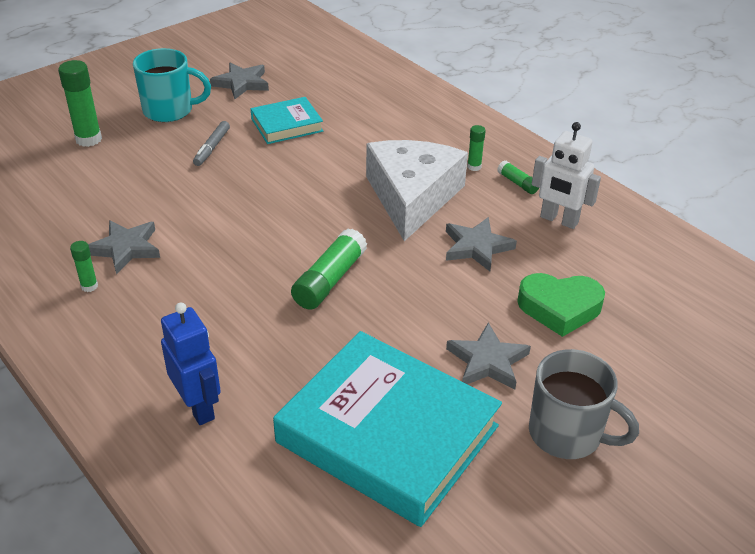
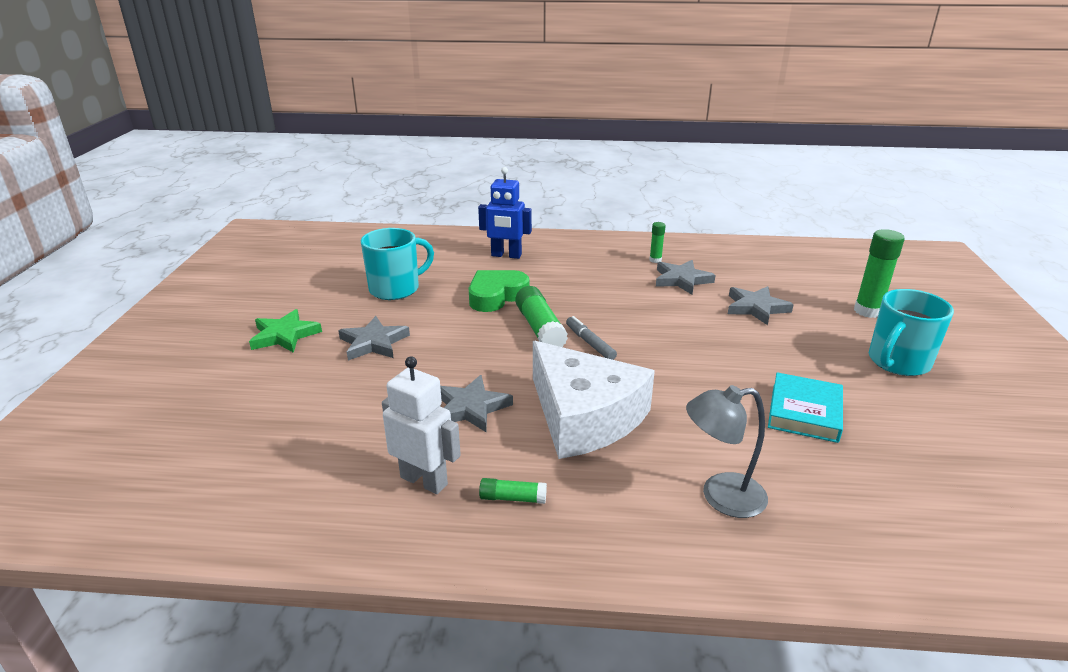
camera: 135 degrees right, 10 degrees down
grey marker [193,121,230,166] -> grey marker moved to [566,316,617,360]
grey star [210,62,269,99] -> grey star moved to [728,286,794,325]
turquoise book [273,331,502,527] -> turquoise mug [361,228,434,300]
green glue stick [467,125,486,171] -> none
green heart [517,273,605,337] -> green heart moved to [469,270,530,312]
grey mug [529,349,639,459] -> green star [249,309,322,353]
white robot [532,122,601,229] -> white robot turned 45 degrees clockwise [382,356,461,494]
none -> grey lamp [686,385,768,518]

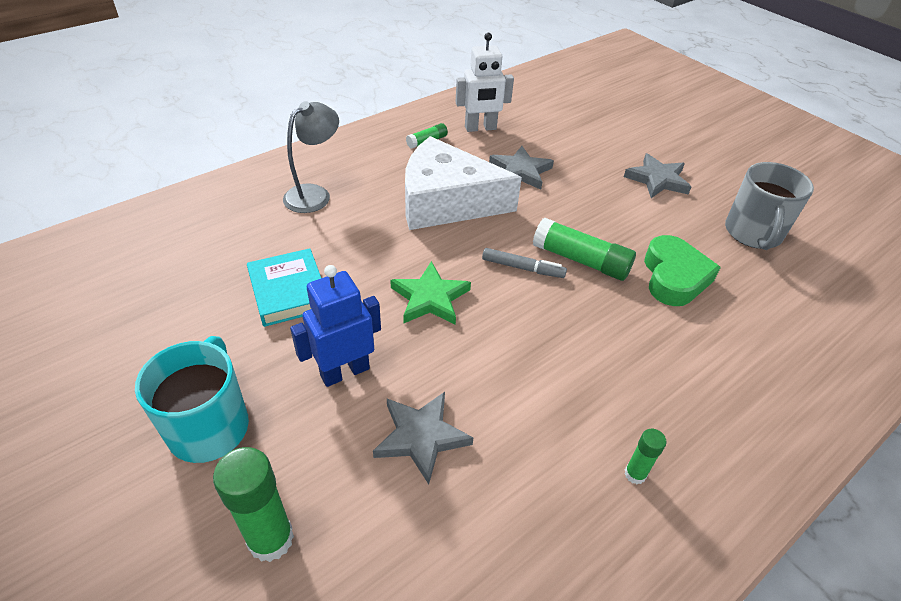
camera: 135 degrees right, 15 degrees up
green star [249,309,322,353] -> green star moved to [390,261,471,325]
turquoise mug [361,228,434,300] -> grey mug [725,162,814,250]
blue robot [478,167,532,259] -> blue robot moved to [290,265,381,387]
grey star [656,260,716,295] -> none

